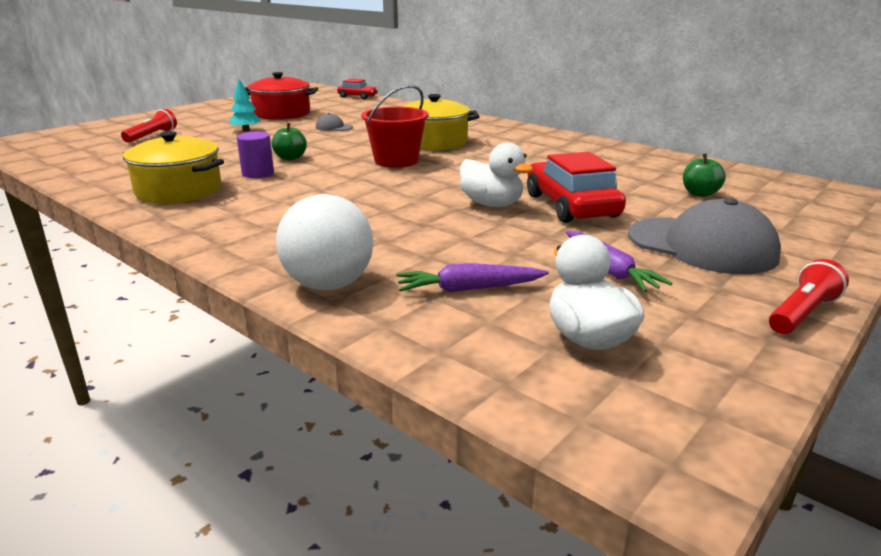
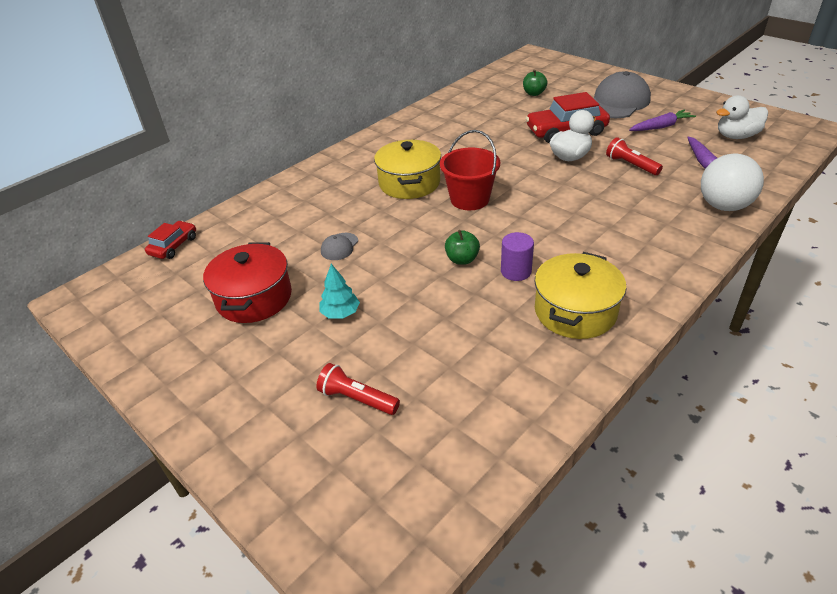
camera: 85 degrees left, 15 degrees up
red flashlight [769,259,849,334] -> red flashlight moved to [606,137,663,175]

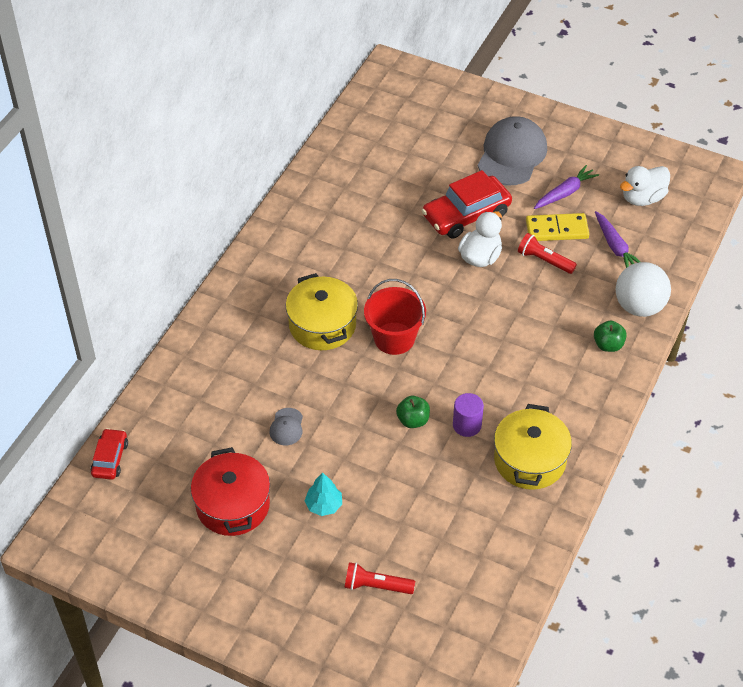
camera: 20 degrees left, 10 degrees up
green apple [523,70,547,96] -> green apple moved to [594,321,627,352]
none -> yellow domino [526,213,589,241]

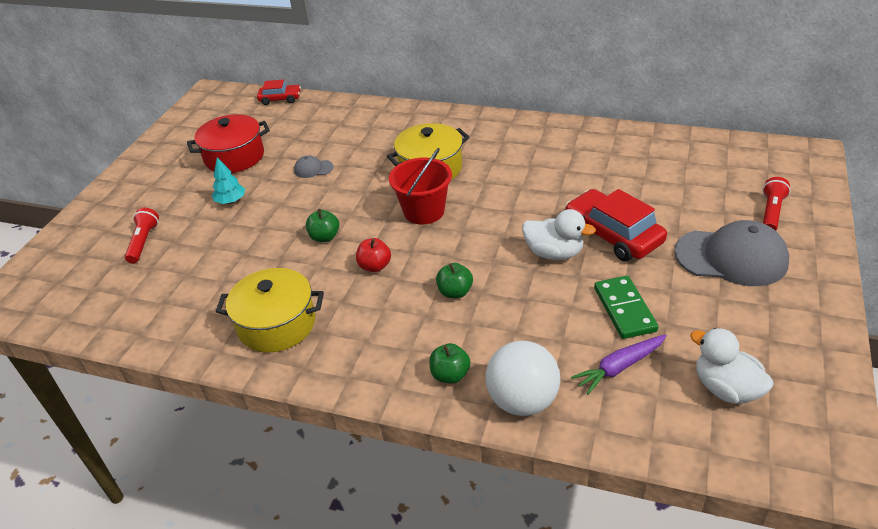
camera: 85 degrees right, 10 degrees down
purple cylinder [453,393,484,437] -> none
red flashlight [518,233,577,274] -> red flashlight moved to [763,177,791,231]
yellow domino [526,213,589,241] -> green domino [594,276,658,339]
purple carrot [534,165,599,209] -> none
none -> red apple [356,238,391,272]
none -> green apple [436,263,473,298]

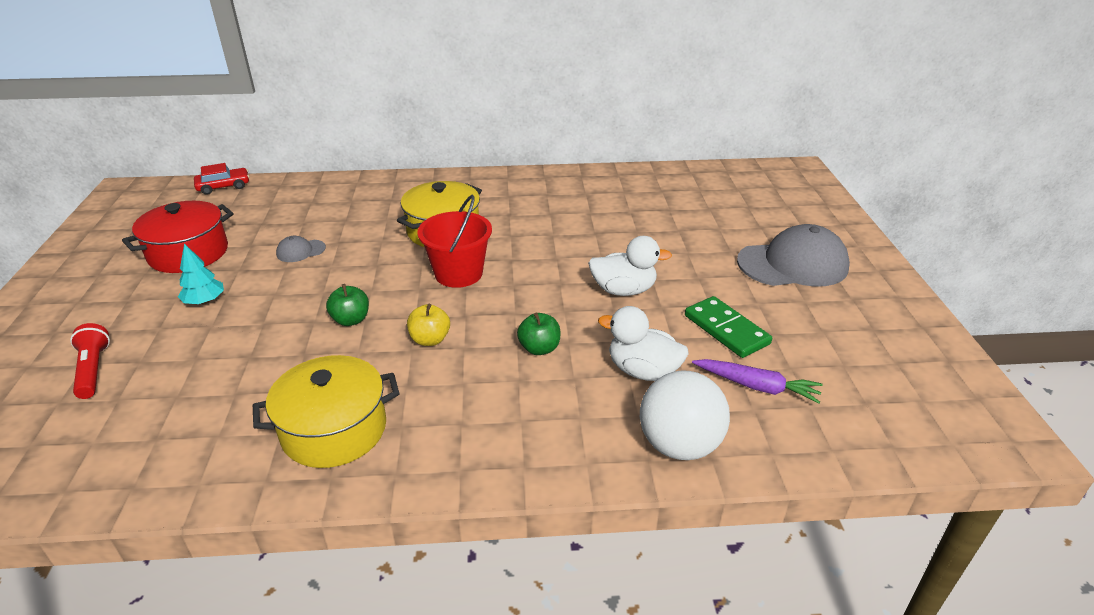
camera: 25 degrees left, 5 degrees down
red apple [356,238,391,272] -> yellow apple [407,304,450,346]
green apple [429,343,470,384] -> none
red car [565,189,667,261] -> none
purple carrot [571,334,667,395] -> purple carrot turned 105 degrees counterclockwise [692,359,823,404]
white duck [690,328,774,404] -> white duck moved to [598,306,688,381]
red flashlight [763,177,791,231] -> none

